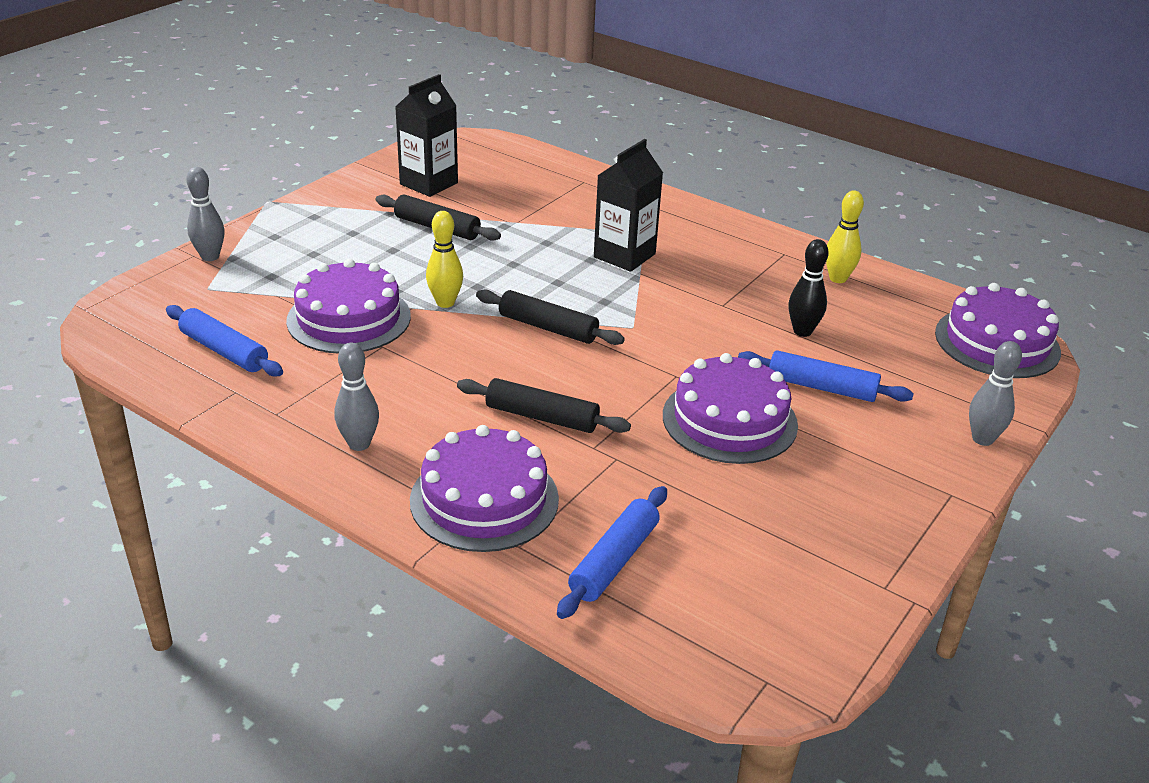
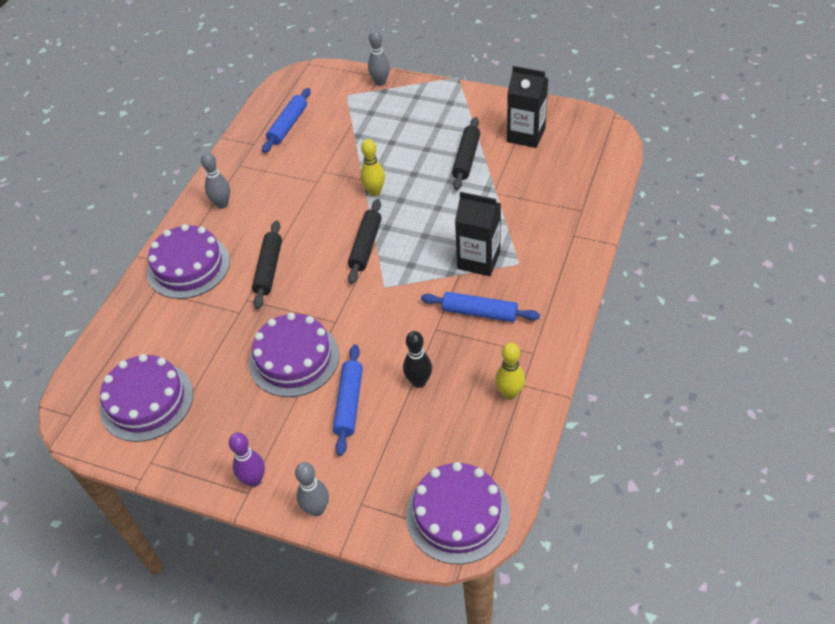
camera: 80 degrees right, 15 degrees up
purple cake [286,259,411,354] -> purple cake moved to [100,354,193,442]
blue rolling pin [557,486,667,619] -> blue rolling pin moved to [421,292,540,322]
none -> purple bowling pin [229,433,265,487]

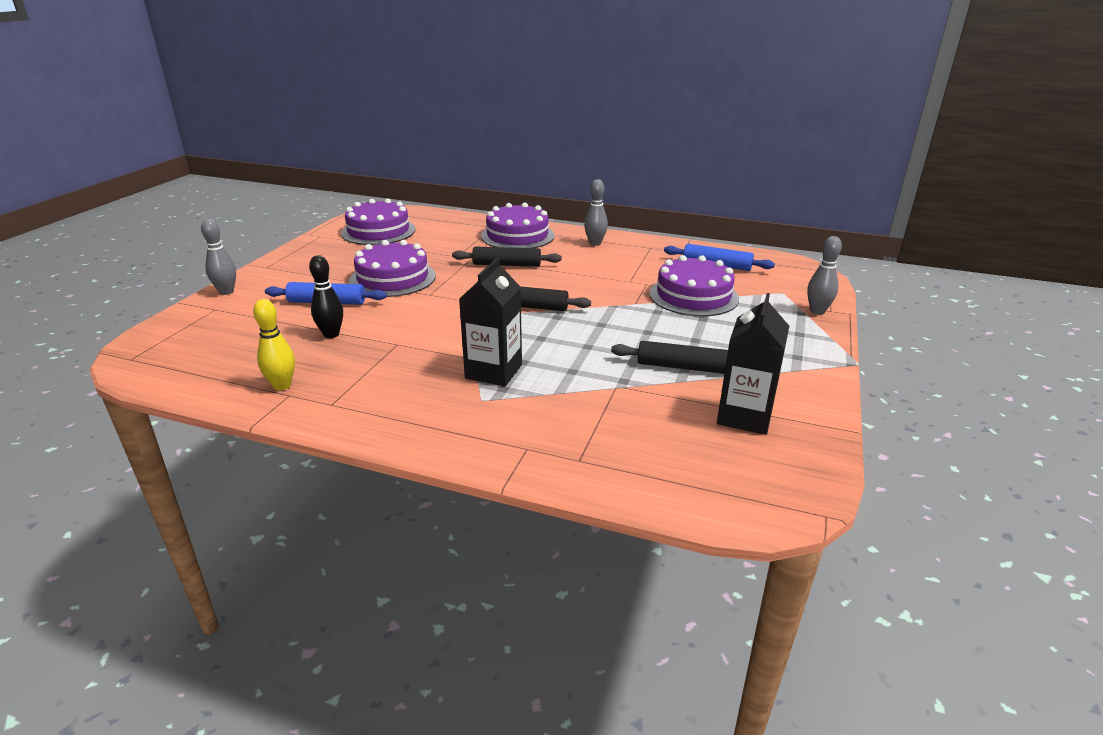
camera: 85 degrees right, 20 degrees down
purple bowling pin [229,433,265,487] -> none
yellow bowling pin [360,139,385,196] -> none
purple cake [406,462,510,564] -> purple cake moved to [649,255,739,316]
blue rolling pin [421,292,540,322] -> none

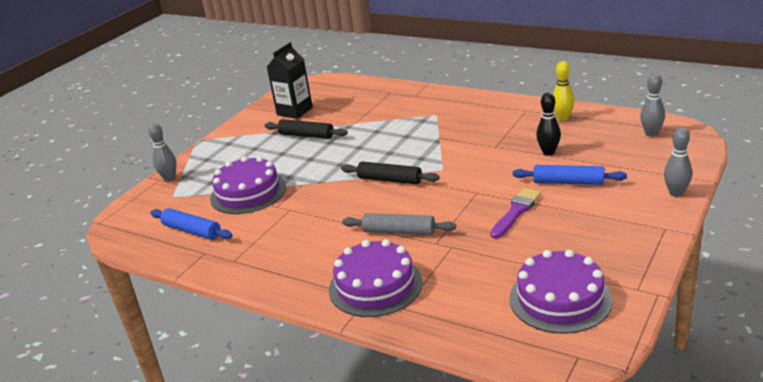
camera: 165 degrees left, 0 degrees up
purple cake [349,240,436,297] -> purple brush [490,188,541,239]
black rolling pin [452,247,562,267] -> grey rolling pin [342,213,456,235]
black carton [459,257,522,386] -> none
grey bowling pin [584,179,608,246] -> grey bowling pin moved to [640,73,665,137]

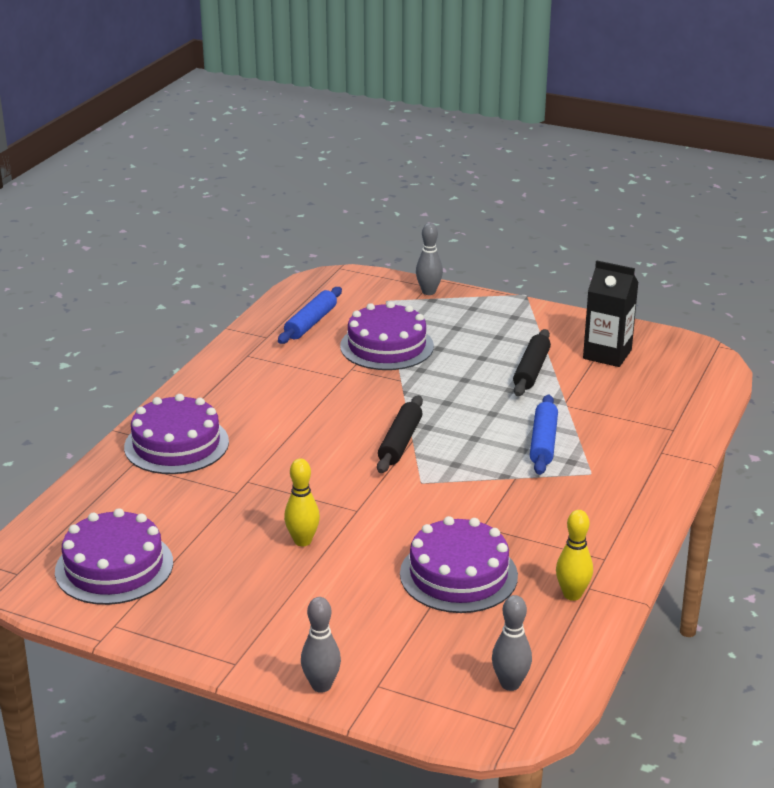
camera: 80 degrees right, 0 degrees up
grey rolling pin [342,213,456,235] -> none
purple brush [490,188,541,239] -> yellow bowling pin [284,459,320,546]
blue rolling pin [513,165,627,185] -> blue rolling pin moved to [530,395,558,475]
black bowling pin [536,92,561,156] -> purple cake [400,516,518,613]

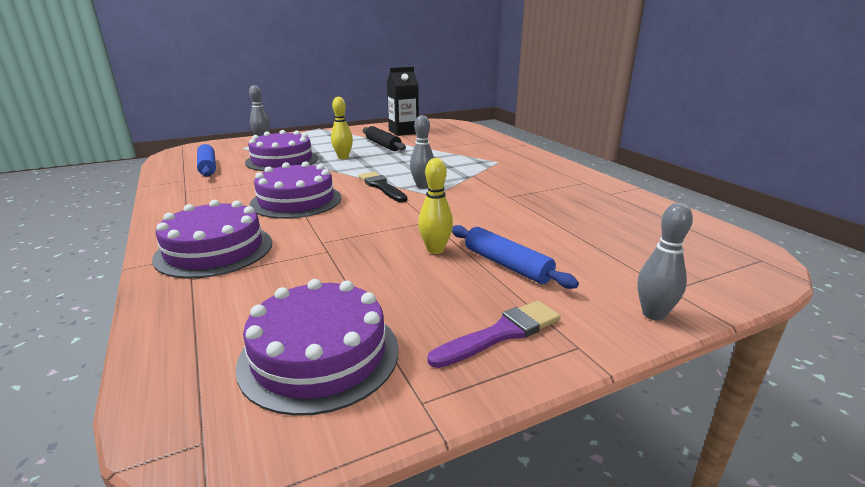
camera: 50 degrees left, 5 degrees down
black rolling pin [377,395,423,473] -> black brush [358,172,407,202]
purple cake [400,516,518,613] -> purple cake moved to [250,161,341,219]
grey bowling pin [492,595,532,691] -> grey bowling pin moved to [410,115,434,188]
blue rolling pin [530,395,558,475] -> blue rolling pin moved to [452,225,579,289]
yellow bowling pin [556,510,593,601] -> yellow bowling pin moved to [331,97,353,159]
none -> purple brush [428,301,561,368]

